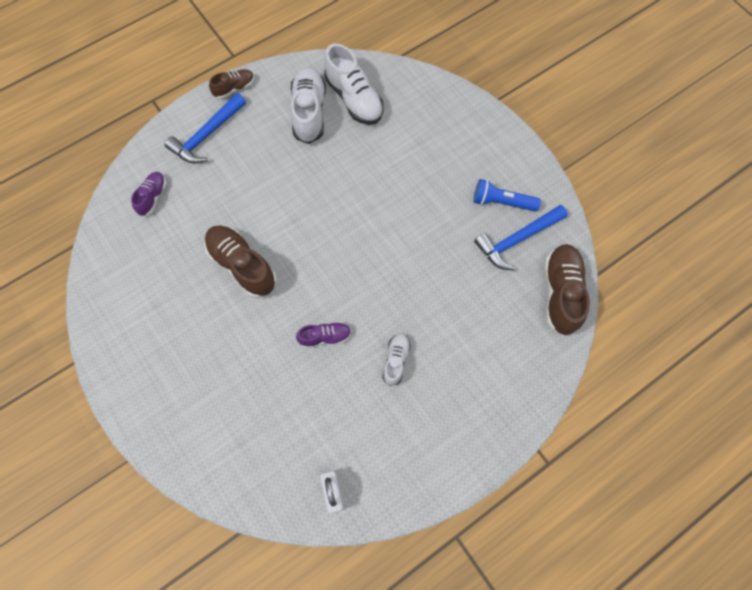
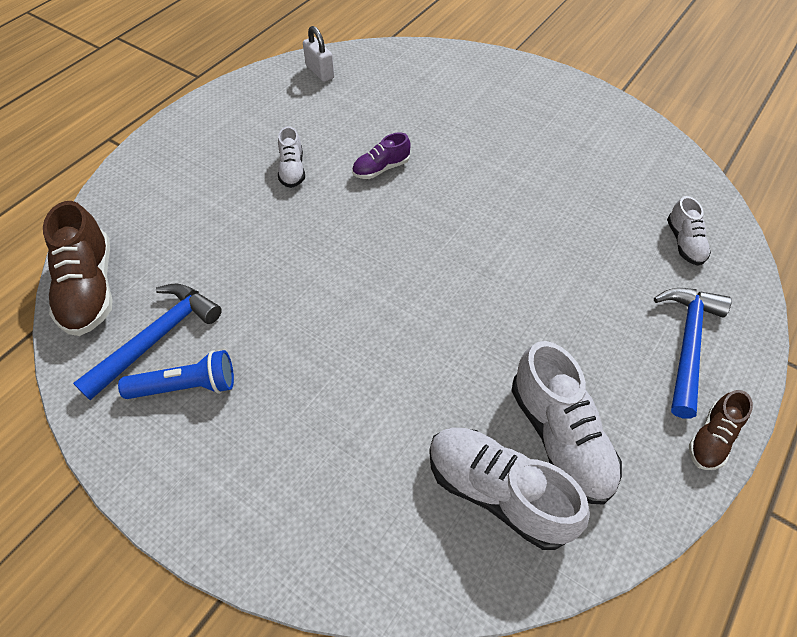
camera: 160 degrees right, 15 degrees down
purple shoe [131,172,166,217] -> white shoe [667,196,711,266]
brown shoe [204,226,277,298] -> none

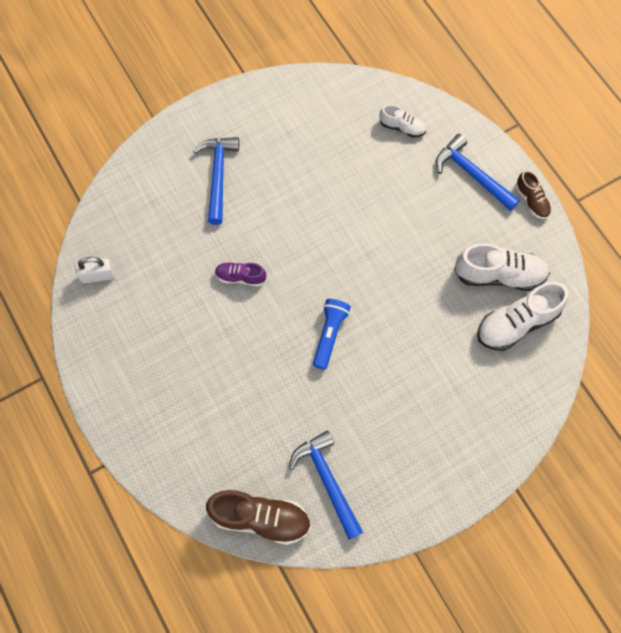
camera: 65 degrees left, 15 degrees up
blue flashlight [118,350,234,399] -> blue flashlight moved to [313,299,351,370]
white shoe [278,126,305,188] -> none
purple shoe [352,133,411,179] -> purple shoe turned 105 degrees clockwise [215,262,266,287]
none -> blue hammer [193,137,239,225]

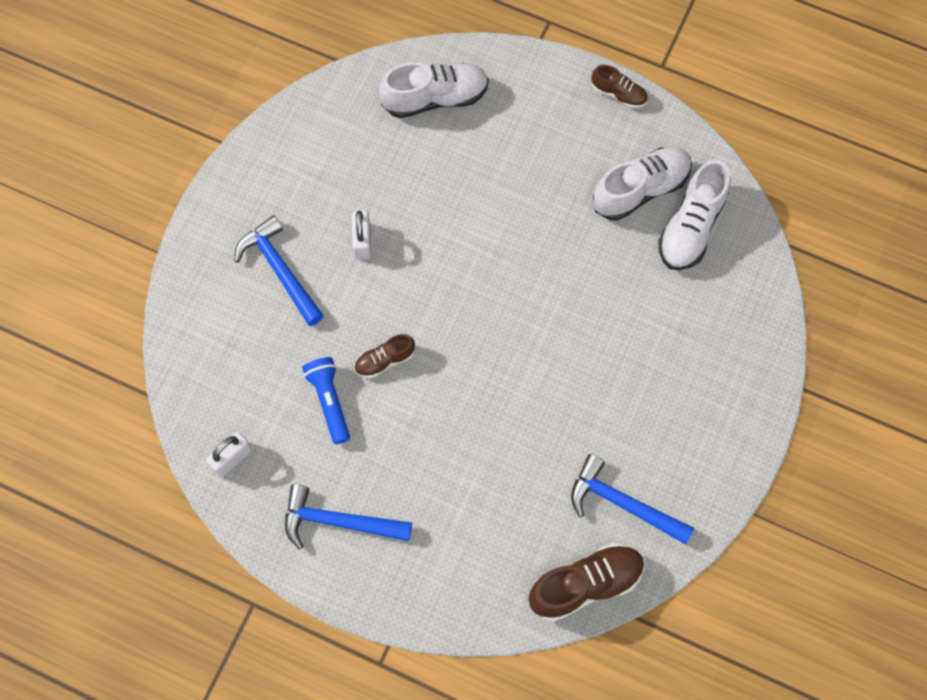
camera: 35 degrees left, 0 degrees up
purple shoe [215,262,266,287] -> brown shoe [354,334,415,379]
blue flashlight [313,299,351,370] -> blue flashlight moved to [302,357,350,444]
white shoe [380,105,426,138] -> white shoe [379,62,489,118], size x1.80
blue hammer [436,134,520,211] -> blue hammer moved to [285,484,412,549]
none -> white padlock [352,210,371,259]

